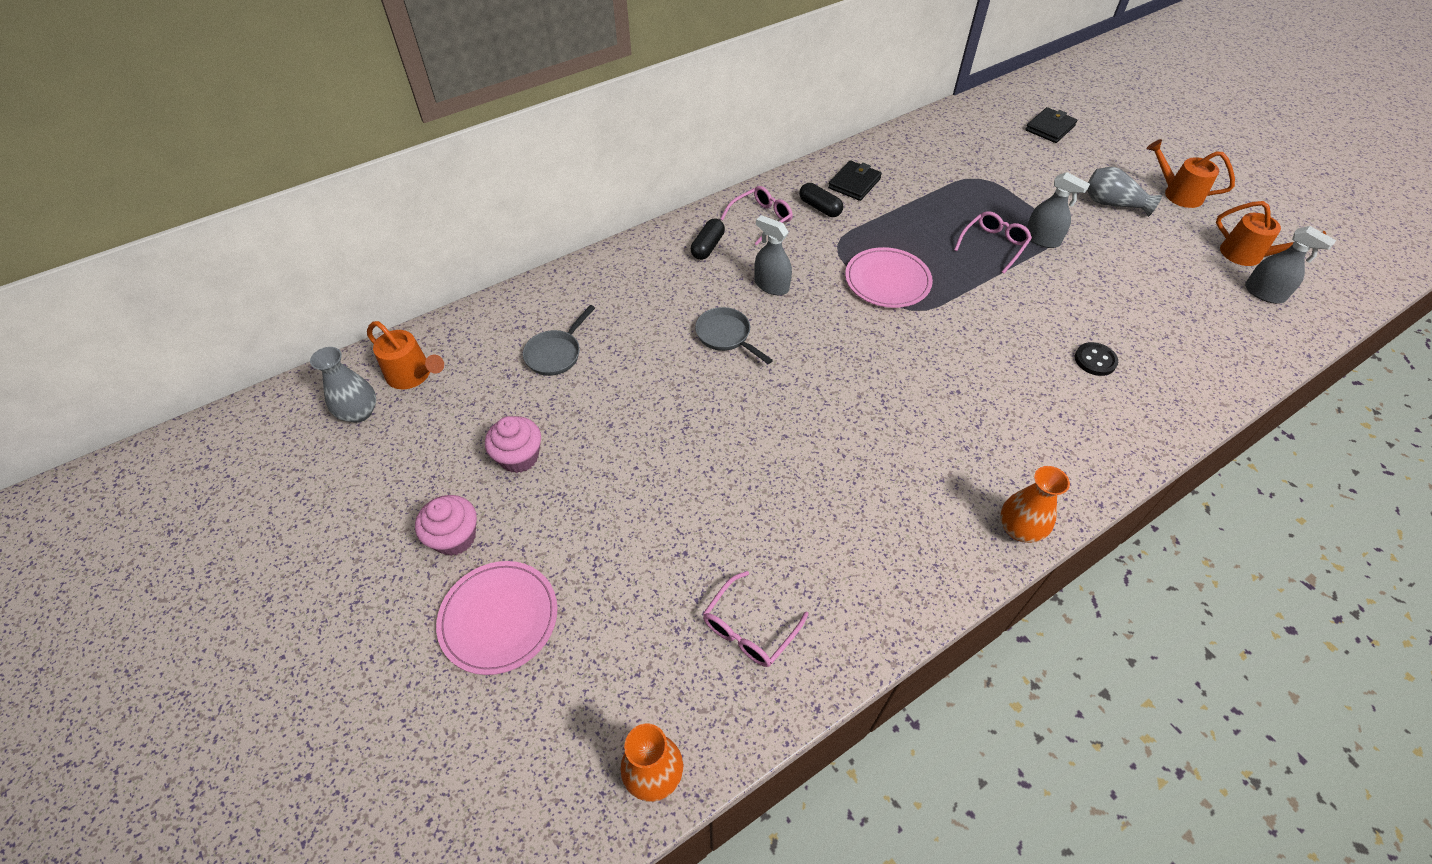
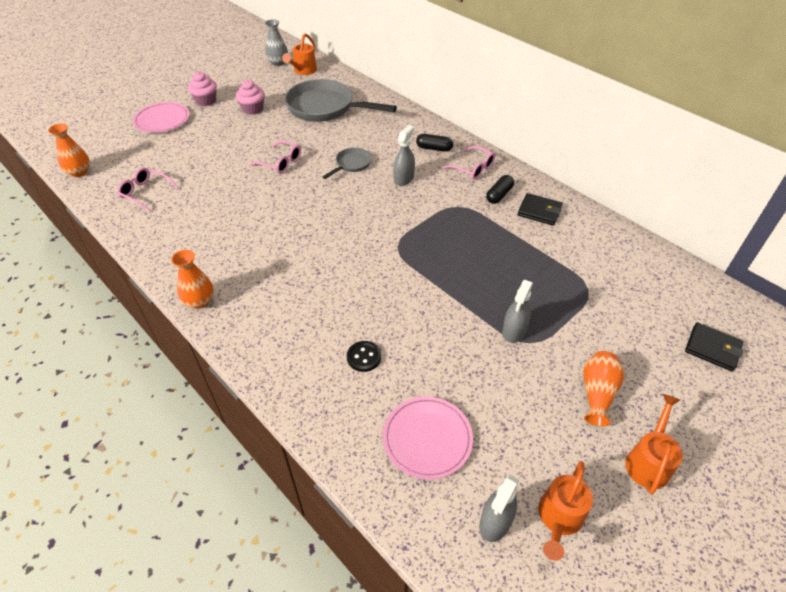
camera: 80 degrees right, 5 degrees down
grey pan [523,305,595,376] -> grey pan [285,79,397,122], size x2.09
pink plate [845,247,933,308] -> pink plate moved to [383,396,473,480]
pink glasses [954,211,1032,274] -> pink glasses moved to [250,140,301,174]
grey vase [1087,167,1162,217] -> orange vase [583,351,625,426]

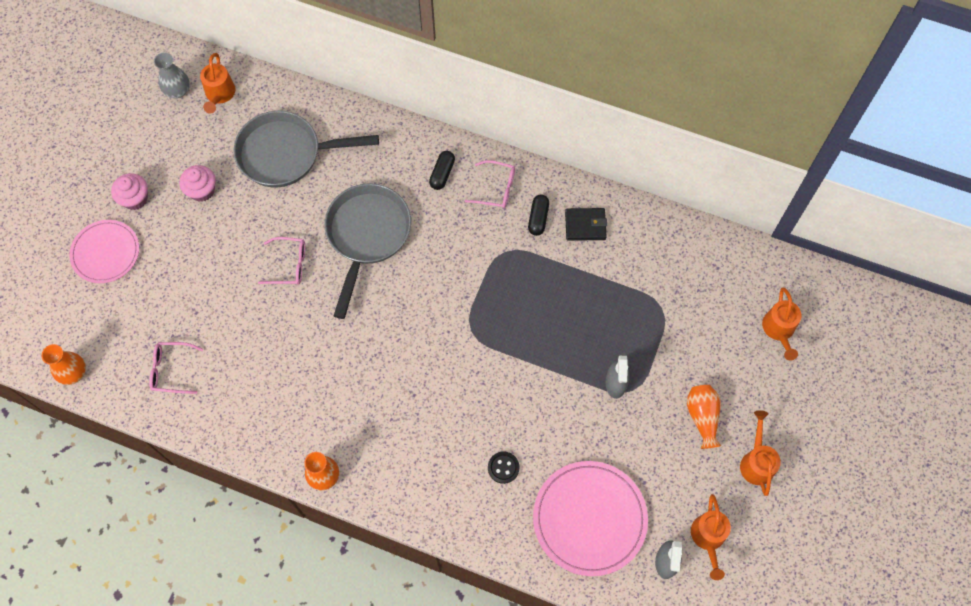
camera: 25 degrees left, 20 degrees up
grey pan [322,148,372,179] -> grey pan [324,183,411,319], size x2.09
pink plate [383,396,473,480] -> pink plate [533,461,648,576], size x1.52
grey spray bottle [394,125,415,186] -> none
black capsule [416,134,453,152] -> black capsule turned 60 degrees counterclockwise [429,151,455,190]
black wallet [685,322,743,371] -> orange watering can [762,287,801,361]

